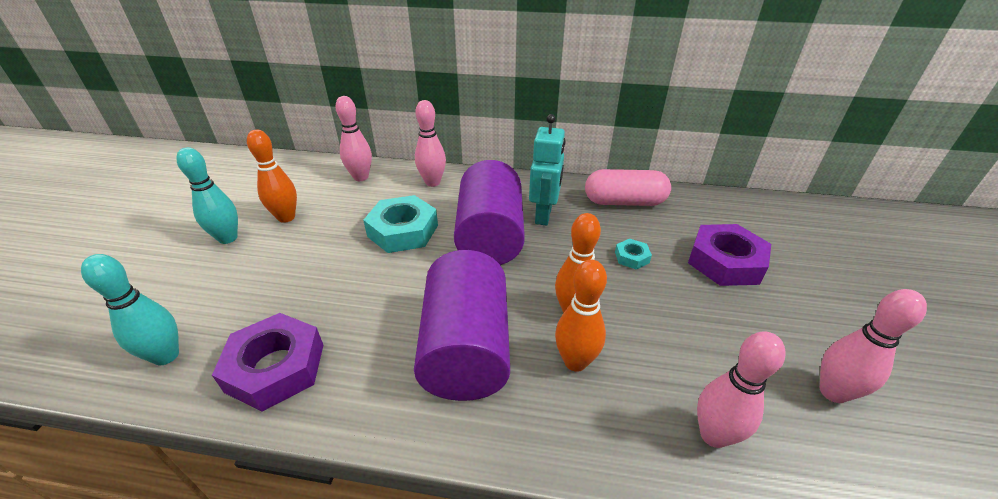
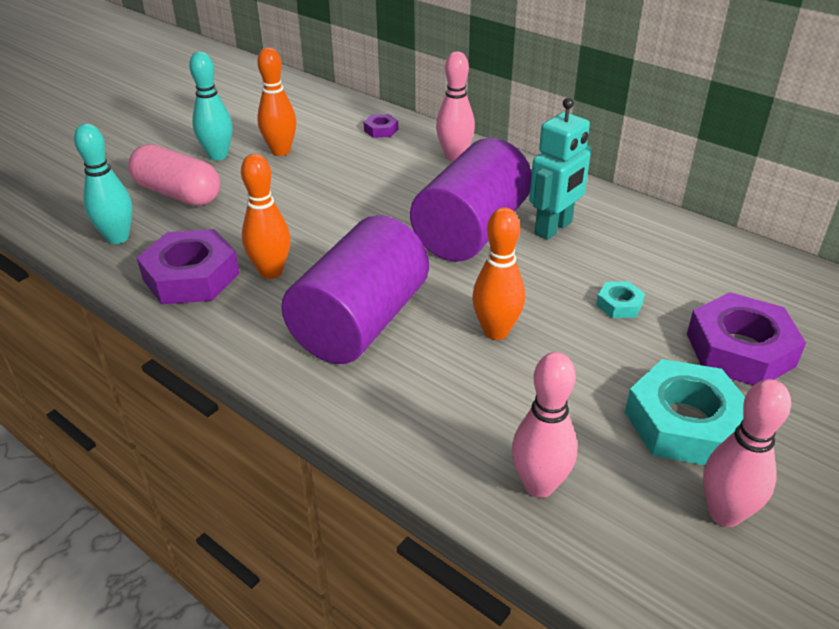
camera: 30 degrees right, 0 degrees up
pink bowling pin [335,96,372,181] -> purple nut [364,114,398,138]
turquoise nut [363,195,438,253] -> turquoise nut moved to [625,359,745,465]
orange bowling pin [555,260,607,372] -> orange bowling pin moved to [241,154,290,279]
pink capsule [585,169,671,206] -> pink capsule moved to [128,144,220,206]

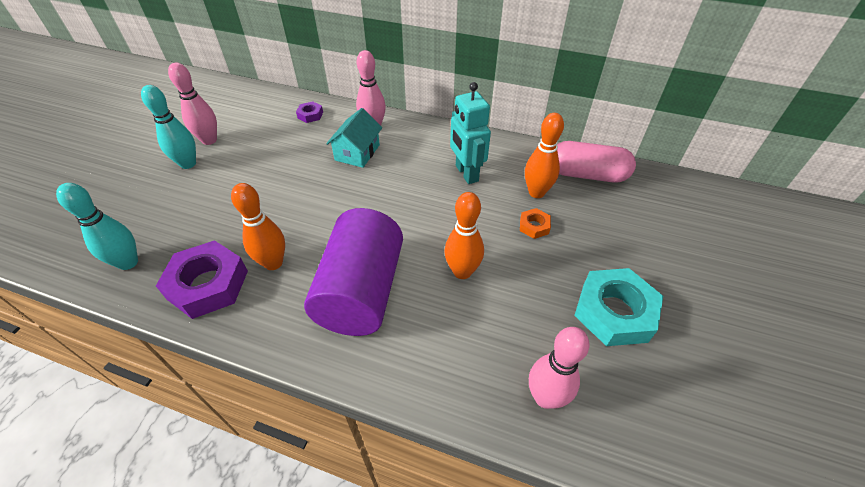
camera: 20 degrees left, 10 degrees up
pink capsule [128,144,220,206] -> pink capsule moved to [557,141,636,183]
orange bowling pin [257,47,296,156] -> orange bowling pin moved to [525,113,564,198]
purple cylinder [410,138,532,262] -> none
turquoise robot [529,97,591,240] -> turquoise robot turned 135 degrees clockwise [450,82,491,184]
turquoise nut [596,281,645,318] -> orange nut [520,208,551,239]
purple nut [687,292,806,386] -> none
pink bowling pin [703,379,791,527] -> pink bowling pin moved to [168,62,217,145]
none -> turquoise house [326,108,382,168]

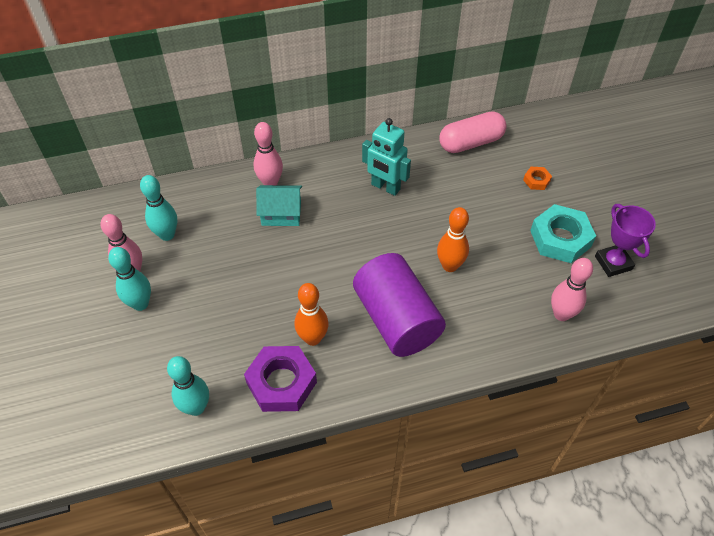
camera: 35 degrees left, 5 degrees up
purple nut [296,101,323,123] -> none
turquoise house [326,108,382,168] -> turquoise house turned 75 degrees counterclockwise [256,185,302,226]
orange nut [520,208,551,239] -> orange nut moved to [523,167,552,190]
orange bowling pin [525,113,564,198] -> none
none -> turquoise bowling pin [140,175,177,241]
none -> purple trophy [595,204,656,277]

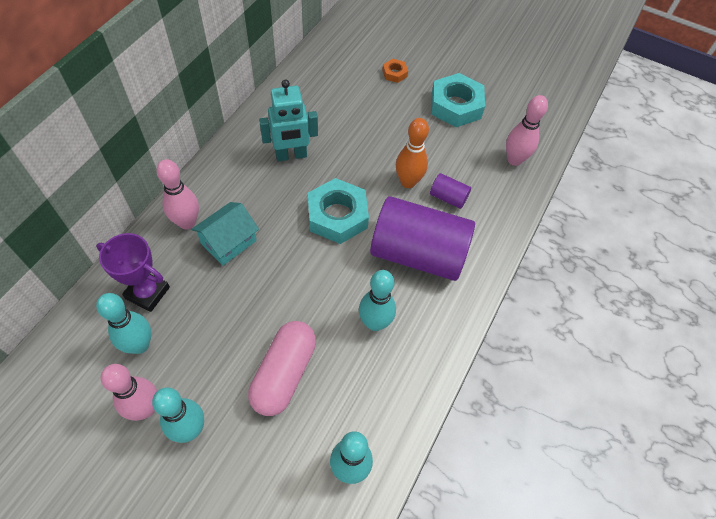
camera: 50 degrees left, 5 degrees up
purple nut [244,346,317,412] -> none
orange bowling pin [294,283,329,346] -> turquoise bowling pin [359,270,396,331]
pink capsule [439,111,507,153] -> pink capsule moved to [248,321,316,416]
purple trophy [595,204,656,277] -> purple trophy moved to [96,233,170,312]
none -> turquoise nut [308,178,369,244]
none -> purple cylinder [430,173,471,209]

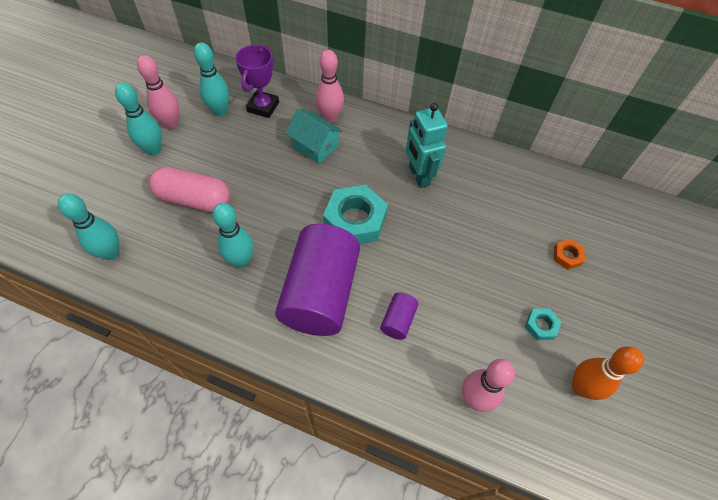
camera: 85 degrees right, 0 degrees up
orange bowling pin [396,118,429,188] -> orange bowling pin moved to [572,346,644,400]
turquoise nut [431,73,485,127] -> turquoise nut [525,308,561,340], size x0.47

